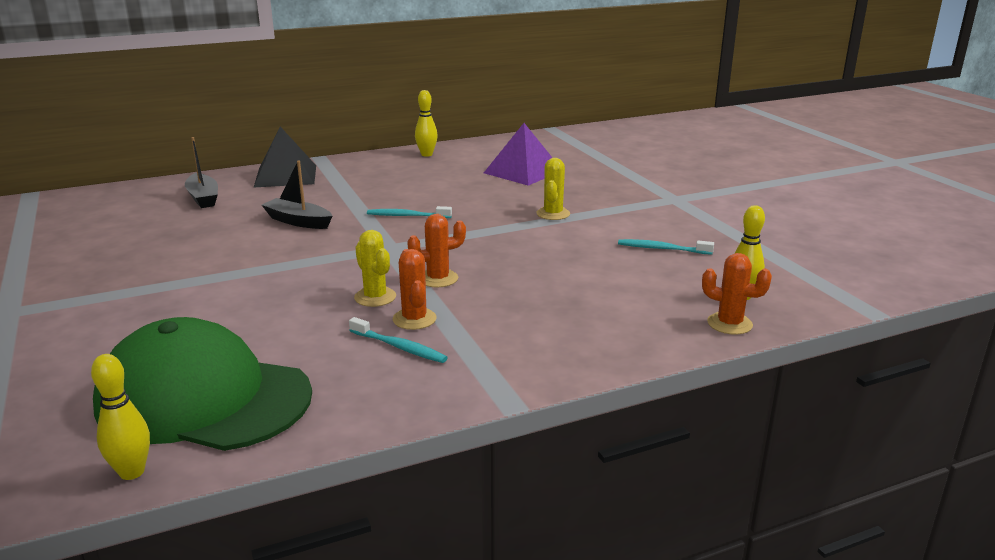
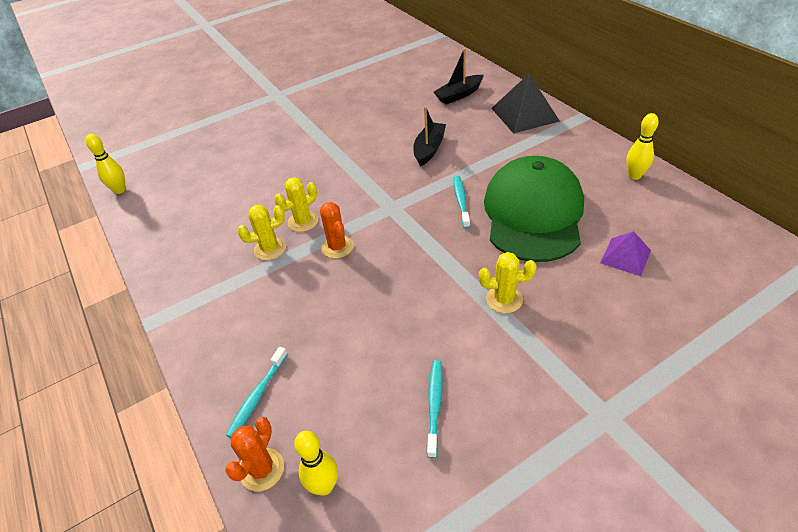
camera: 85 degrees right, 20 degrees up
green cap [93,317,312,451] -> green cap moved to [484,156,584,262]
turquoise toothbrush [349,317,448,363] -> turquoise toothbrush moved to [226,346,288,438]
orange cactus [393,249,437,330] -> yellow cactus [237,204,286,260]
purple pyramid [484,123,552,186] -> purple pyramid [600,231,651,276], size x0.59

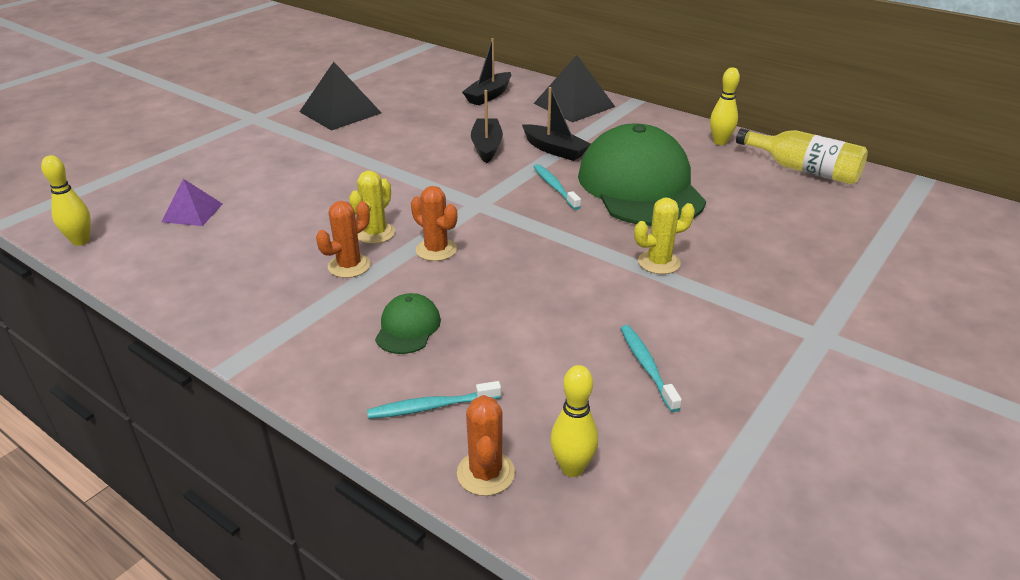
camera: 25 degrees left, 10 degrees down
turquoise toothbrush [226,346,288,438] -> turquoise toothbrush turned 75 degrees clockwise [367,381,501,419]
yellow cactus [237,204,286,260] -> orange cactus [316,201,371,278]
purple pyramid [600,231,651,276] -> purple pyramid moved to [162,179,223,226]
none -> black pyramid [299,62,381,131]
none -> green cap [375,293,441,354]
none -> black boat [522,87,591,161]
none -> yellow bottle [736,128,868,185]

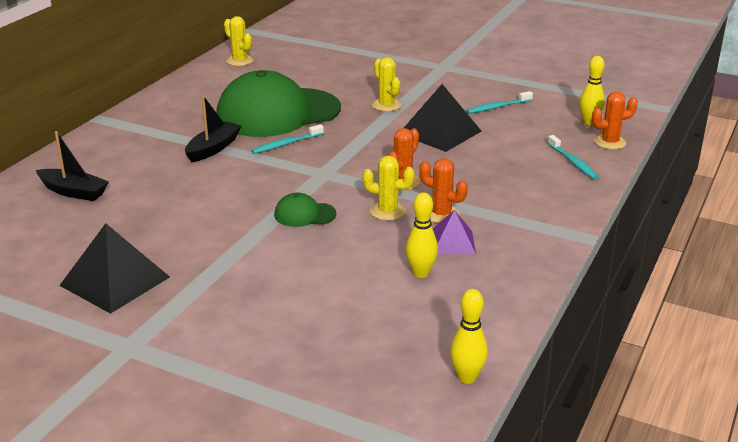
camera: 100 degrees left, 5 degrees down
purple pyramid [162,179,223,226] -> purple pyramid moved to [433,210,476,254]
green cap [375,293,441,354] -> green cap moved to [274,192,336,227]
black boat [471,90,503,163] -> none
black pyramid [533,55,615,122] -> black pyramid moved to [404,84,481,152]
yellow bowling pin [710,67,740,145] -> yellow bowling pin moved to [406,192,438,278]
yellow bottle [736,128,868,185] -> yellow cactus [224,16,253,66]

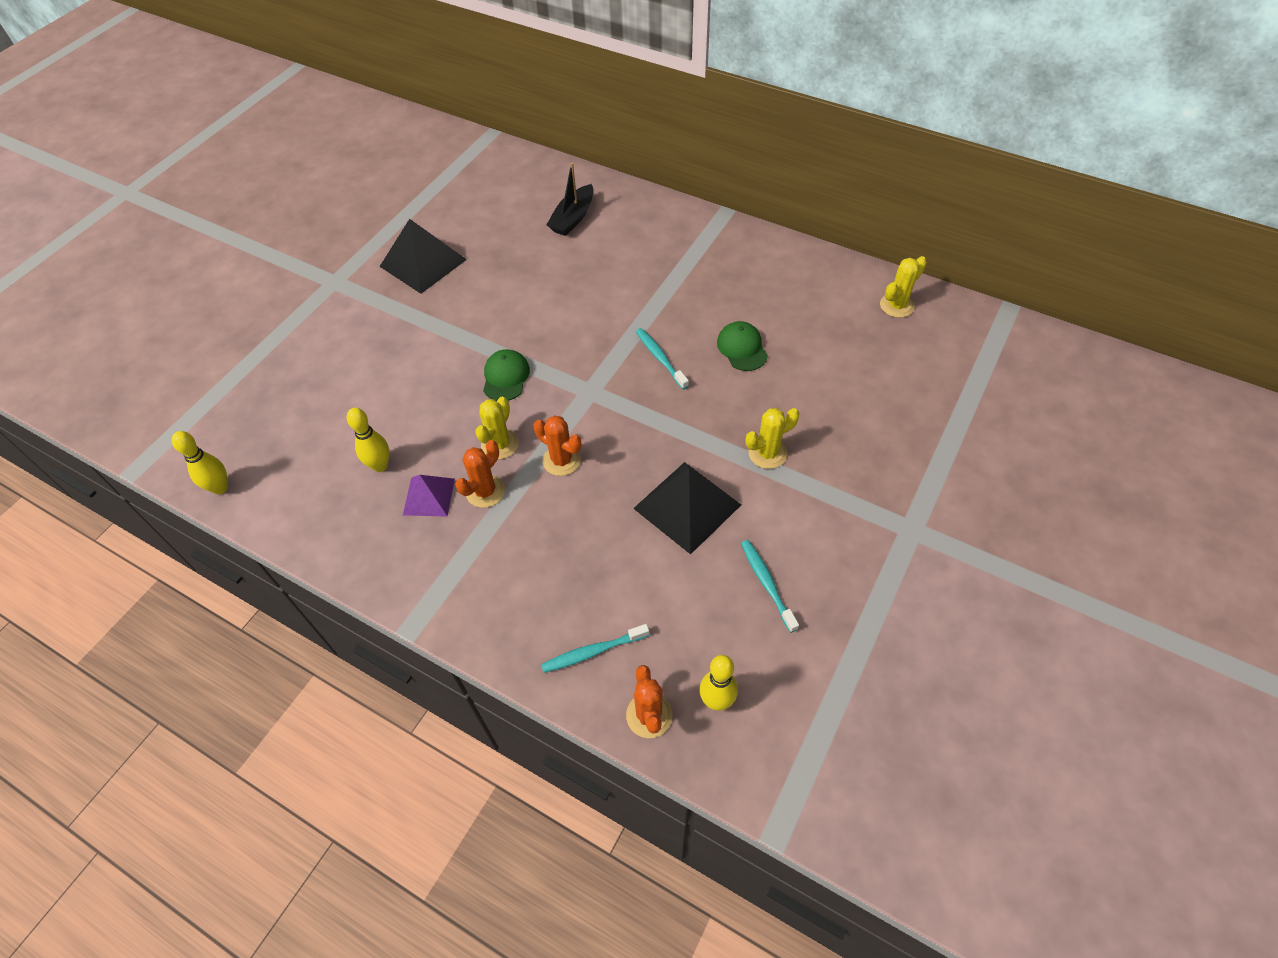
camera: 95 degrees right, 25 degrees up
black boat [185,96,241,162] -> none
green cap [216,70,341,137] -> green cap [717,321,768,371], size x0.41

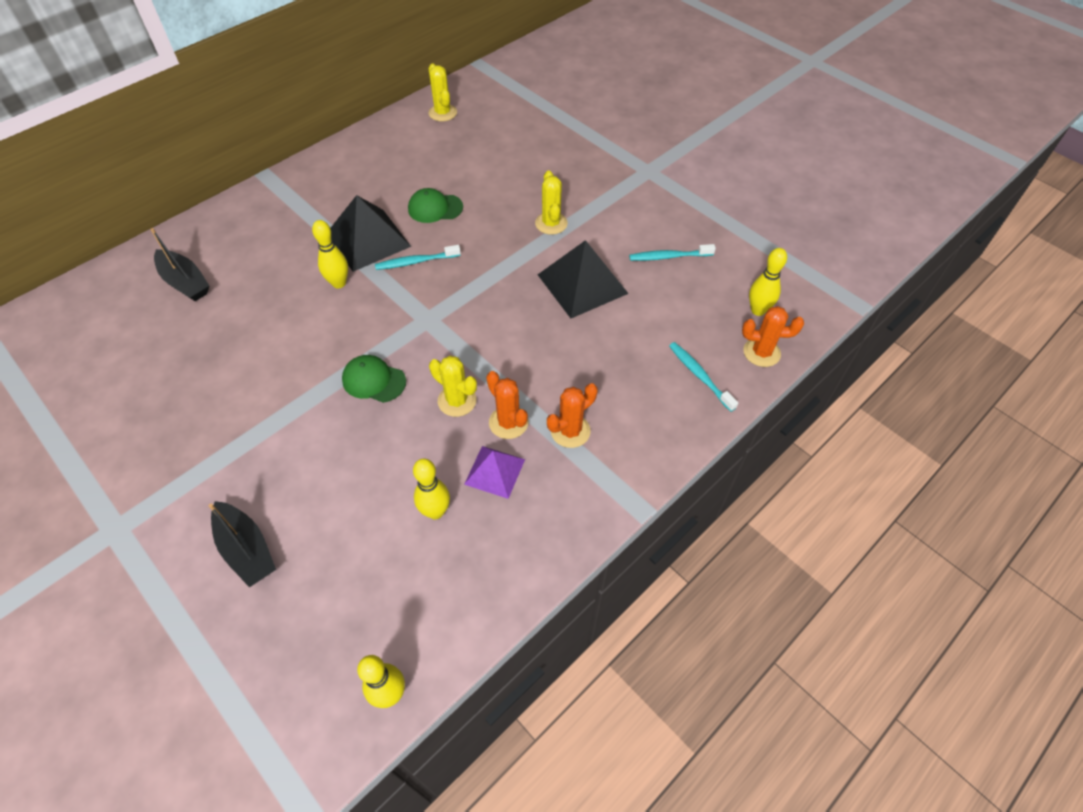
camera: 75 degrees left, 0 degrees up
black pyramid [379,219,467,294] -> black pyramid moved to [330,195,411,272]
orange cactus [533,415,581,476] -> orange cactus moved to [547,383,598,448]
turquoise toothbrush [541,624,649,673] -> turquoise toothbrush turned 150 degrees clockwise [669,342,738,412]
none -> black boat [209,501,276,587]
none -> yellow bowling pin [312,220,348,289]

